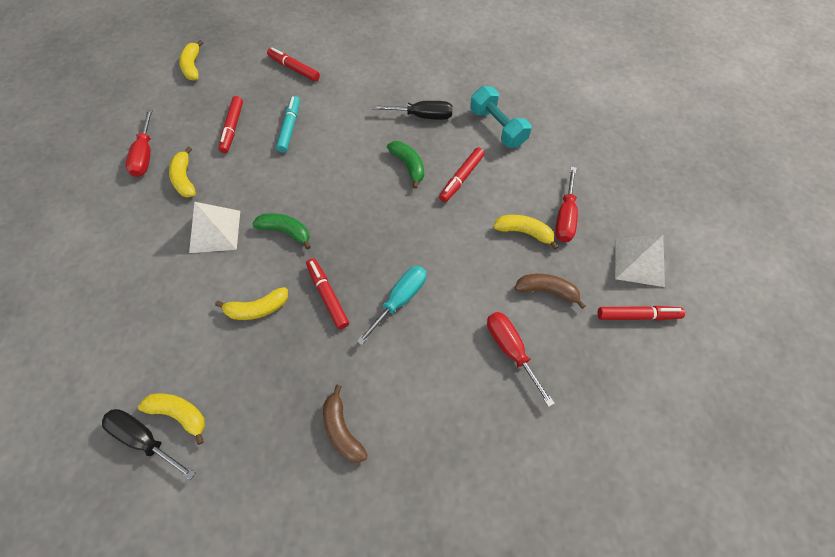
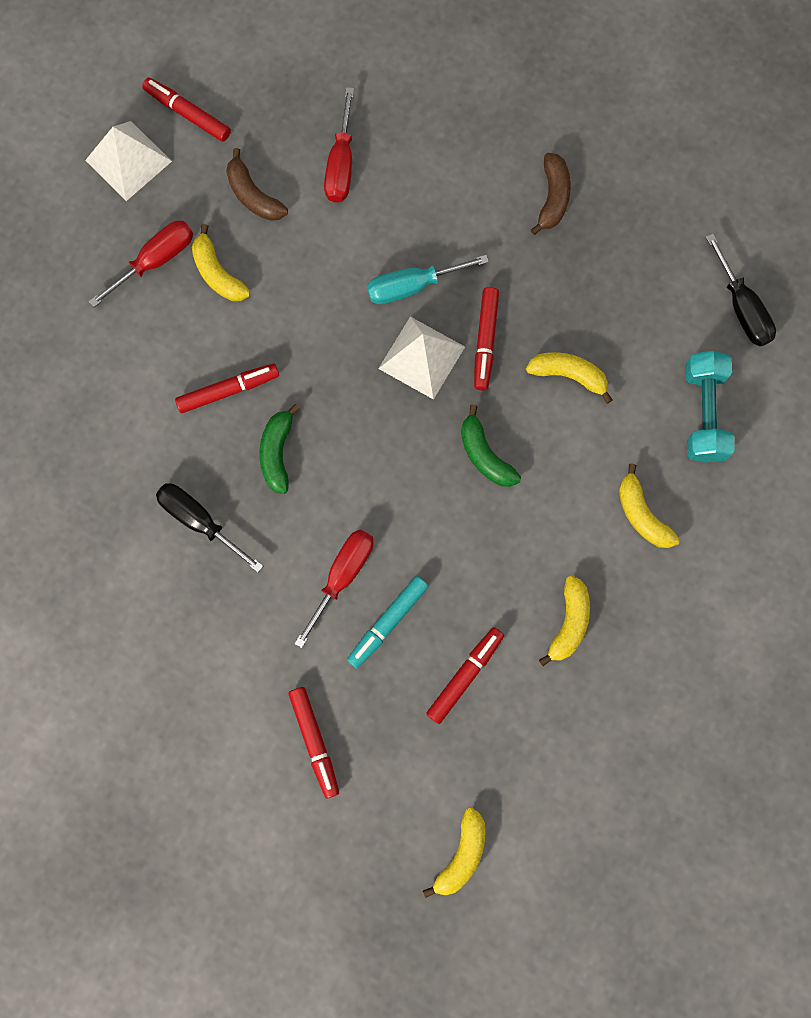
camera: 145 degrees left, 15 degrees up
red screwdriver [125,109,153,177] -> red screwdriver moved to [294,529,374,648]
yellow banana [138,393,205,445] -> yellow banana moved to [619,463,680,548]
white pyramid [189,202,240,253] -> white pyramid moved to [378,317,465,400]
turquoise dumbbell [470,86,531,148] -> turquoise dumbbell moved to [685,351,735,462]

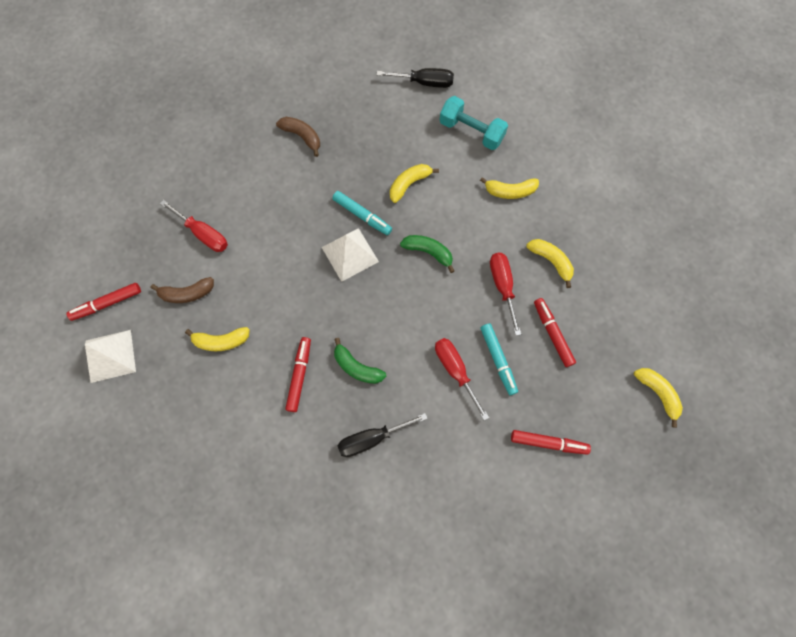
camera: 60 degrees left, 5 degrees down
red screwdriver [89,220,193,307] -> red screwdriver moved to [490,253,521,336]
turquoise screwdriver [367,255,489,304] -> none
green banana [461,405,521,487] -> green banana turned 150 degrees counterclockwise [400,235,454,273]
red marker [474,287,499,391] -> turquoise marker [332,191,392,235]

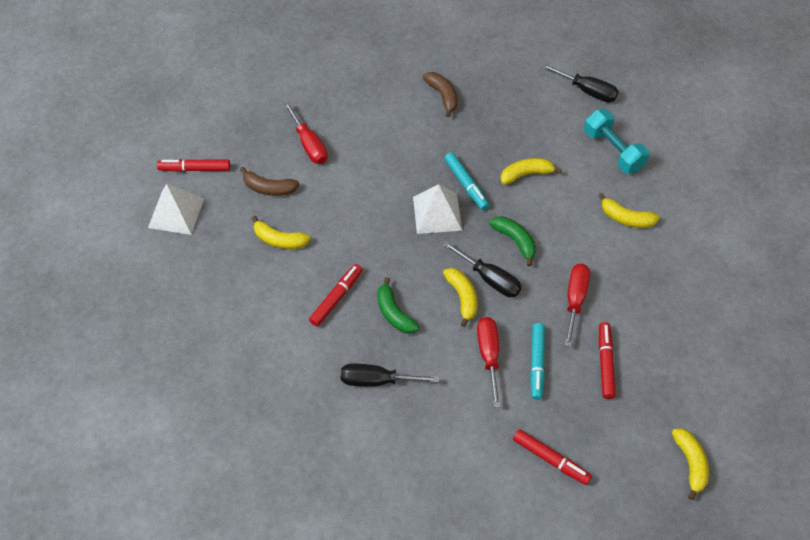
camera: 25 degrees right, 15 degrees down
yellow banana [526,239,574,288] -> yellow banana moved to [443,268,477,327]
none -> black screwdriver [443,241,522,297]

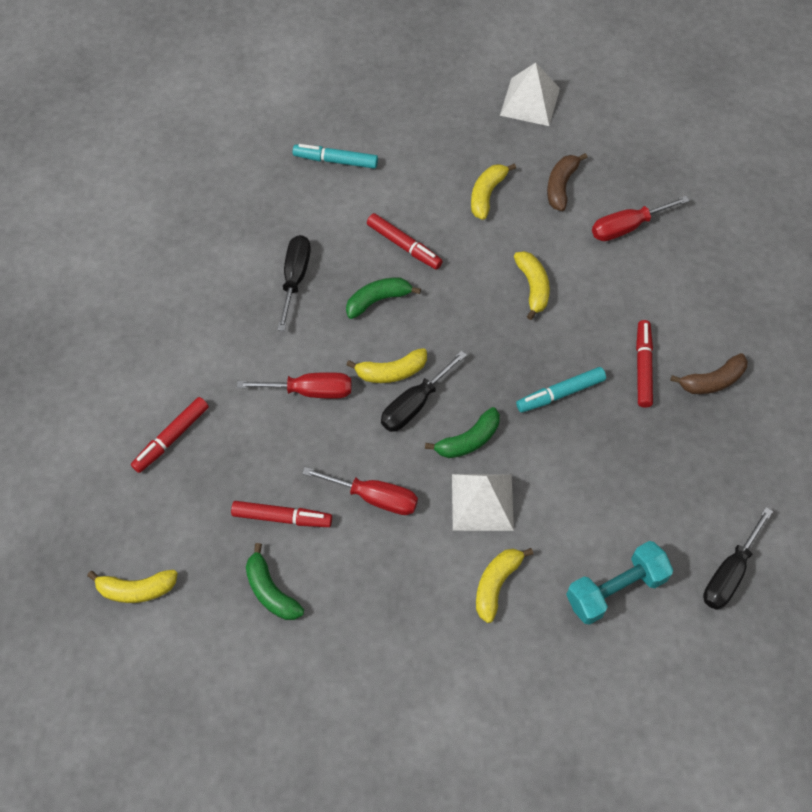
camera: 95 degrees right, 5 degrees up
red marker [157,159,230,172] -> red marker moved to [636,320,653,408]
white pyramid [413,184,462,234] -> white pyramid moved to [452,474,514,531]
yellow banana [501,158,562,185] -> yellow banana moved to [514,251,550,320]
turquoise marker [530,323,545,400] -> turquoise marker moved to [293,144,378,169]
none -> green banana [246,543,304,620]

